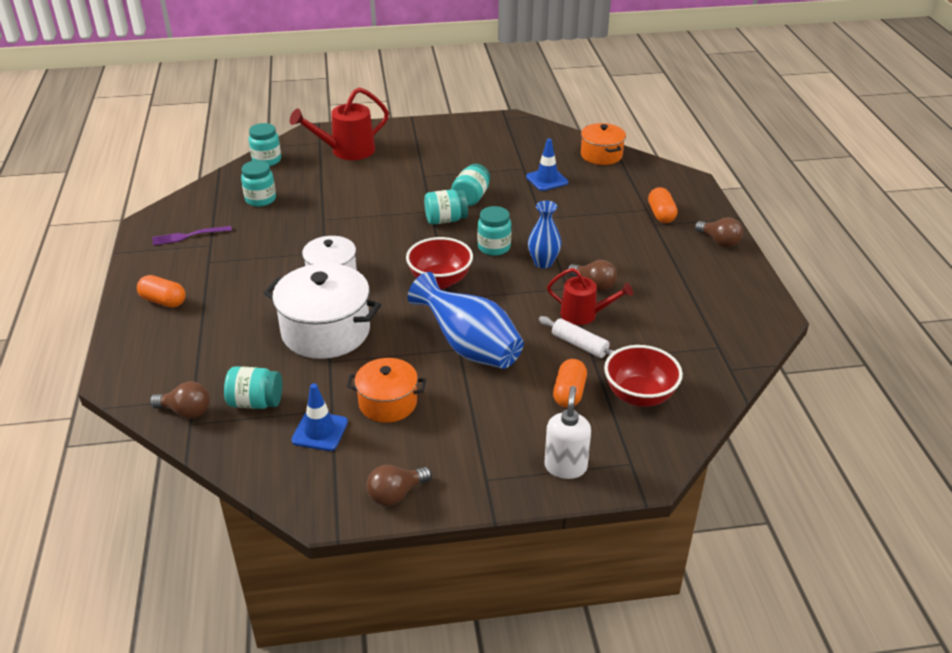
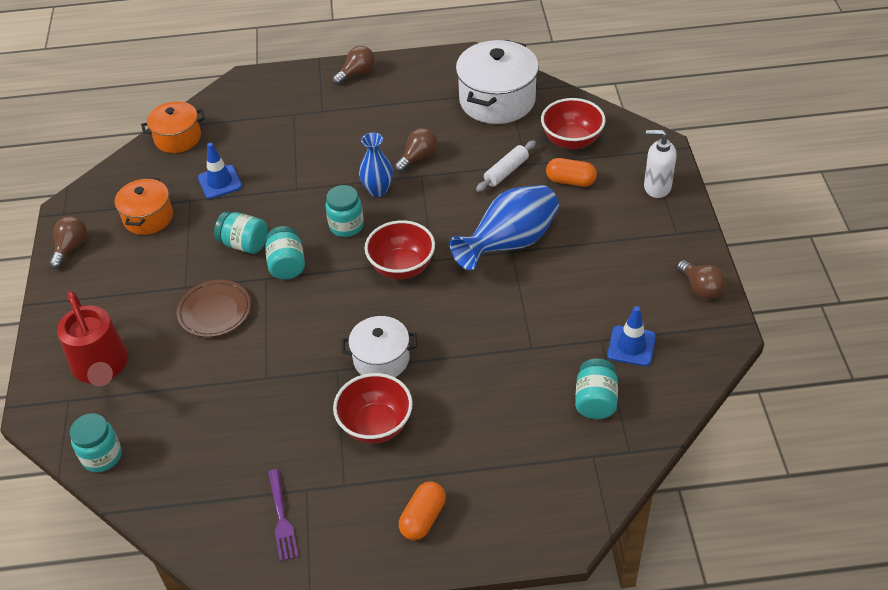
camera: 85 degrees left, 10 degrees up
brown light bulb [150,381,210,419] -> brown light bulb moved to [49,216,87,269]
turquoise jar [241,160,276,207] -> none
white pot [264,263,381,359] -> white pot moved to [456,40,539,124]
orange pot [346,358,426,423] -> orange pot moved to [115,177,173,235]
red watering can [547,268,633,325] -> none
orange capsule [648,187,678,223] -> none
none -> brown plate [177,280,251,337]
none -> red bowl [333,373,413,444]

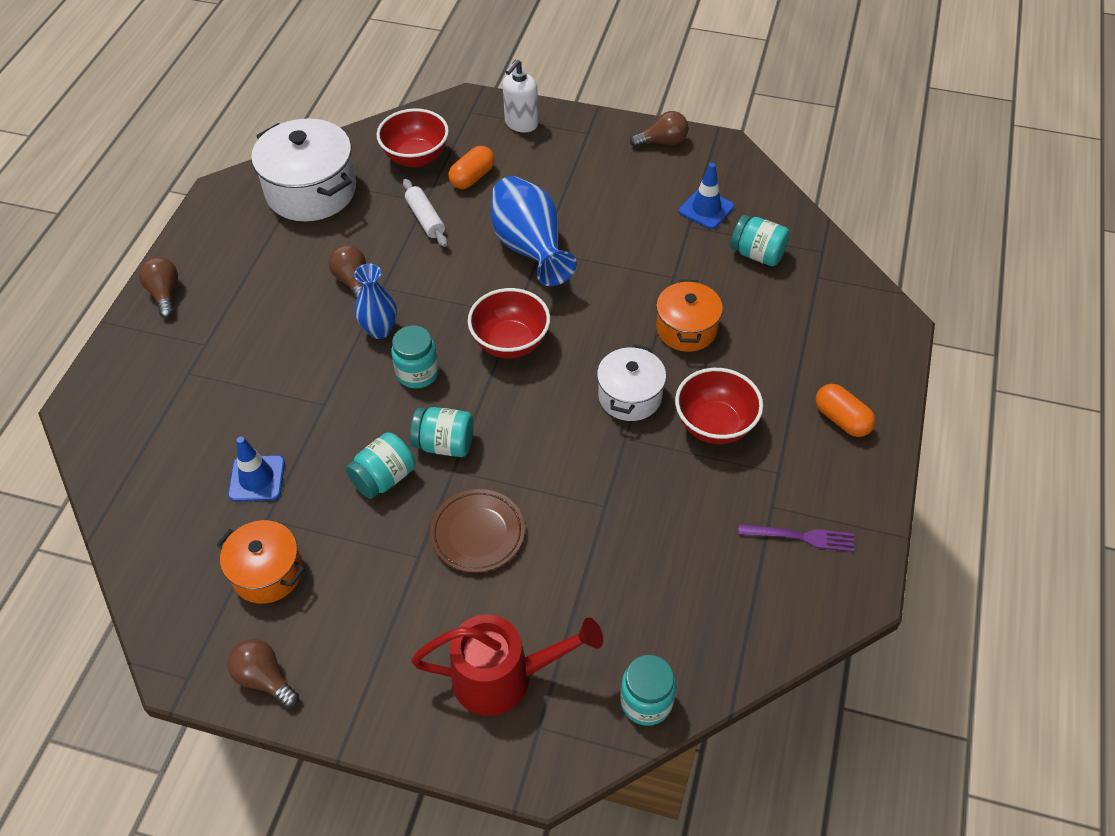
camera: 70 degrees left, 5 degrees up
orange pot [141,101,205,153] -> orange pot moved to [656,280,723,352]

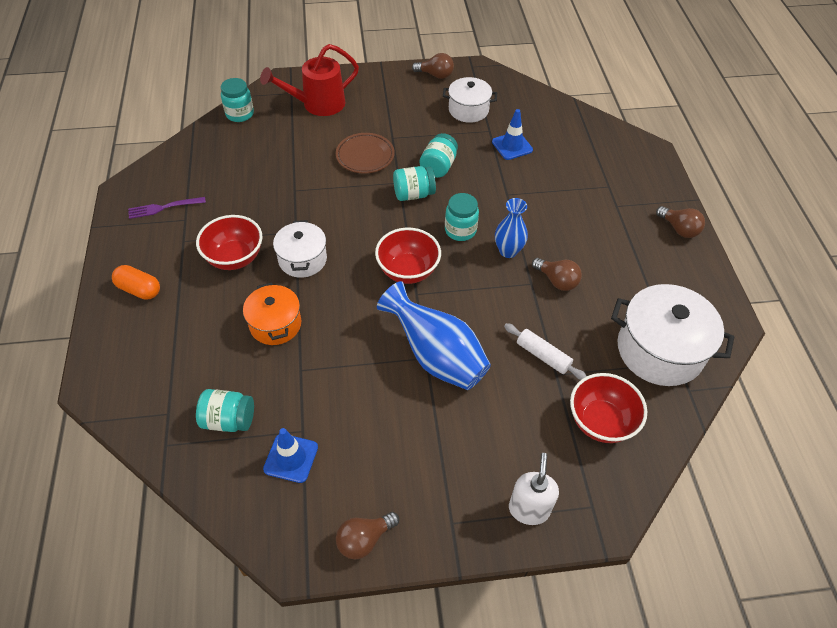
camera: 155 degrees right, 0 degrees up
orange pot [216,520,305,604] -> white pot [443,77,497,123]
orange capsule [449,146,495,189] -> none

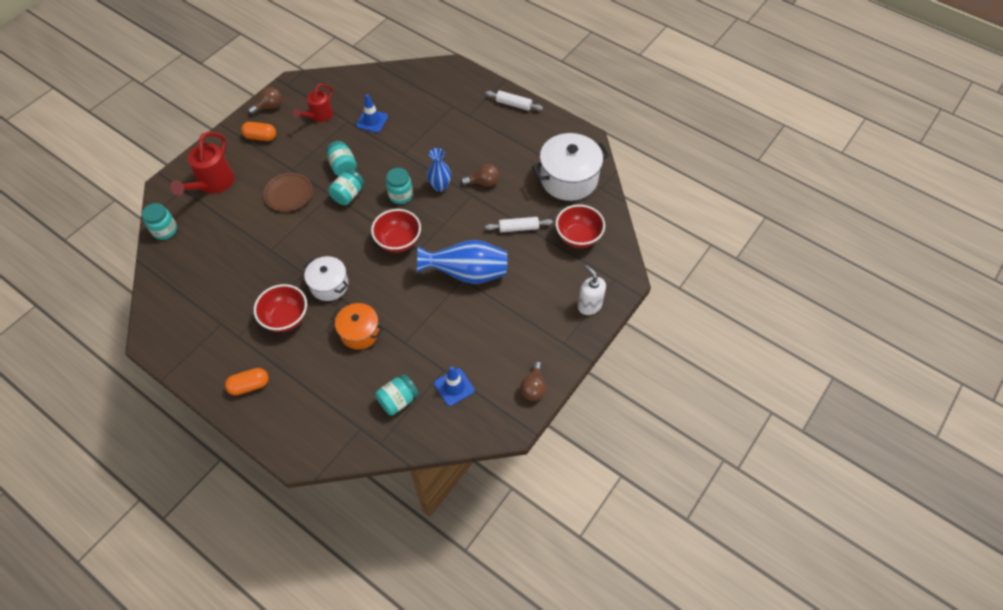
camera: 45 degrees left, 5 degrees up
purple fork [128,197,206,219] -> none
white pot [443,77,497,123] -> red watering can [292,84,333,122]
brown light bulb [656,206,705,238] -> white rolling pin [485,91,543,111]
none -> orange capsule [241,122,276,141]

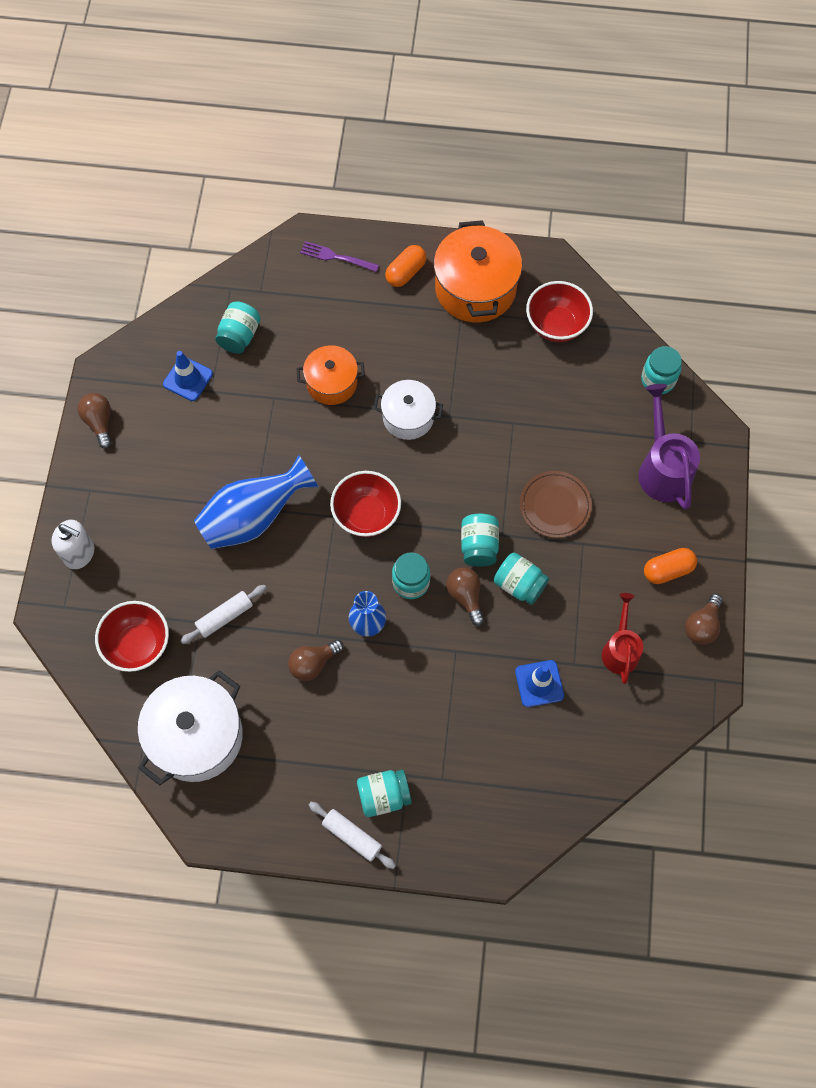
camera: 150 degrees right, 10 degrees up
red watering can [170,132,235,195] -> purple watering can [638,384,700,510]
red bowl [254,284,307,332] -> red bowl moved to [526,281,593,342]
white rolling pin [485,91,543,111] -> white rolling pin turned 45 degrees clockwise [309,802,396,869]
none -> purple fork [300,241,379,272]
none -> turquoise jar [357,770,412,817]
none -> orange pot [434,220,522,322]
none -> brown light bulb [446,567,484,626]

